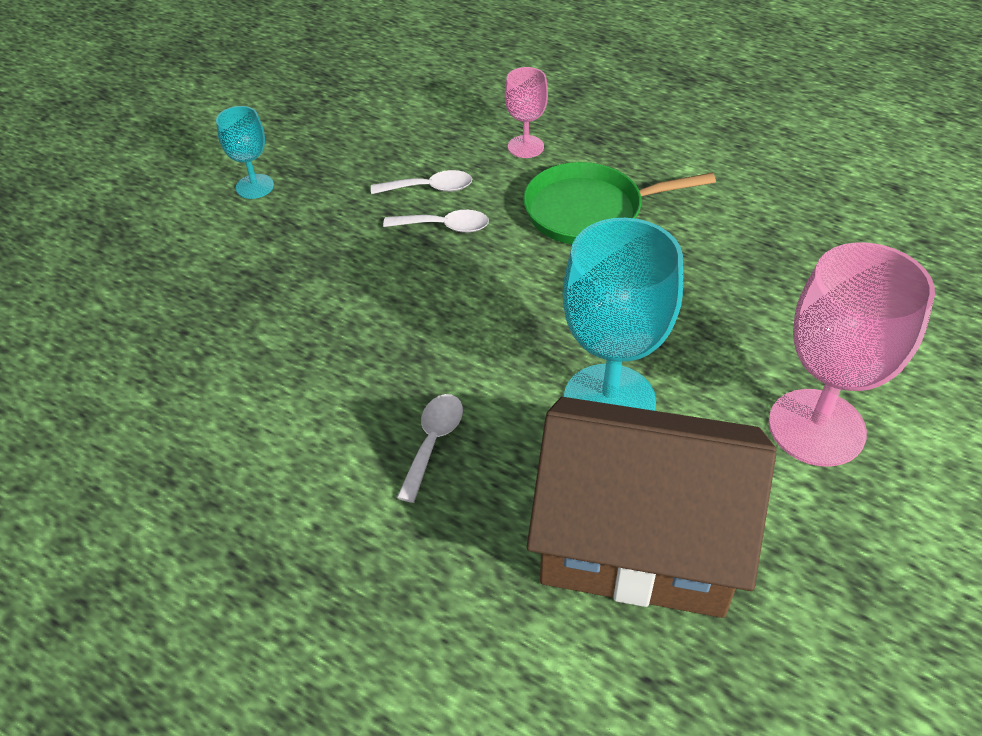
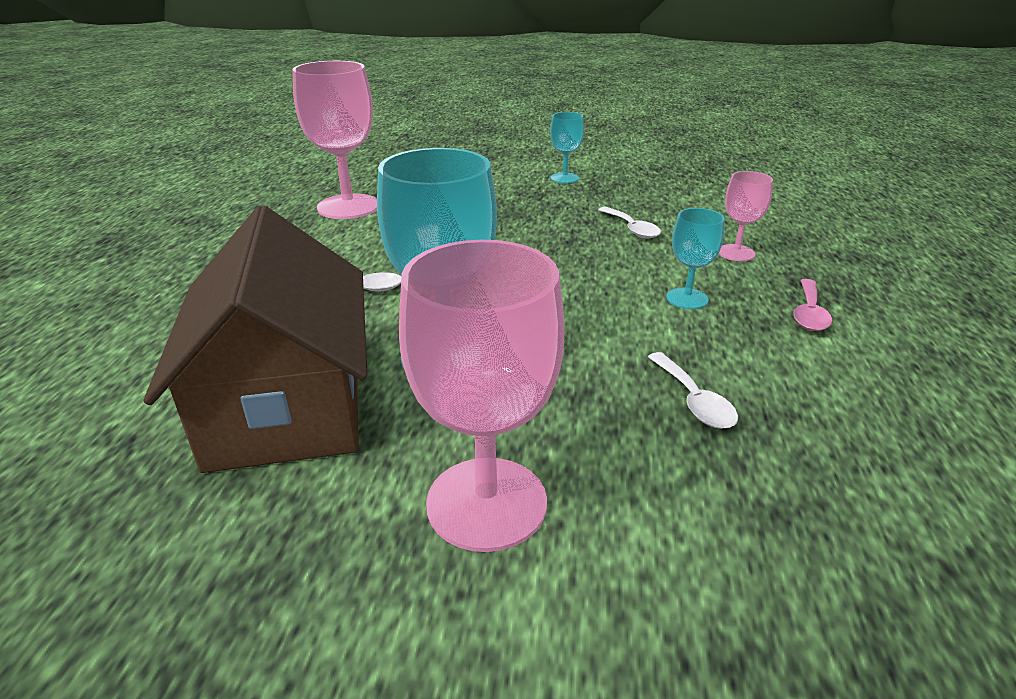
camera: 65 degrees right, 15 degrees down
white spoon [383,210,489,233] -> white spoon moved to [648,352,738,429]
green pan [523,162,716,244] -> turquoise goblet [666,208,725,309]
none -> pink goblet [292,61,377,219]
none -> pink spoon [793,279,832,331]

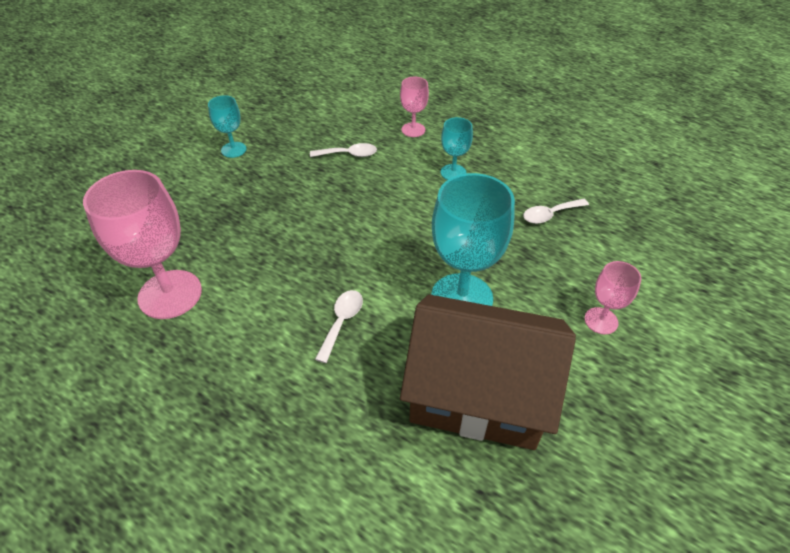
camera: 65 degrees left, 15 degrees up
pink goblet [399,240,565,552] -> pink goblet [584,261,641,335], size x0.51
white spoon [648,352,738,429] -> white spoon turned 150 degrees clockwise [523,199,589,224]
pink spoon [793,279,832,331] -> none

